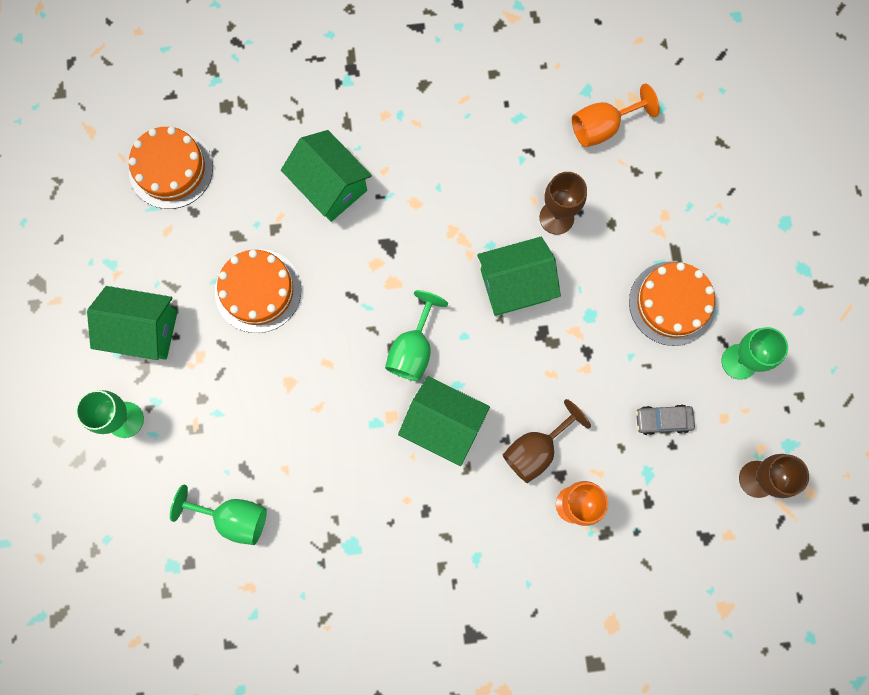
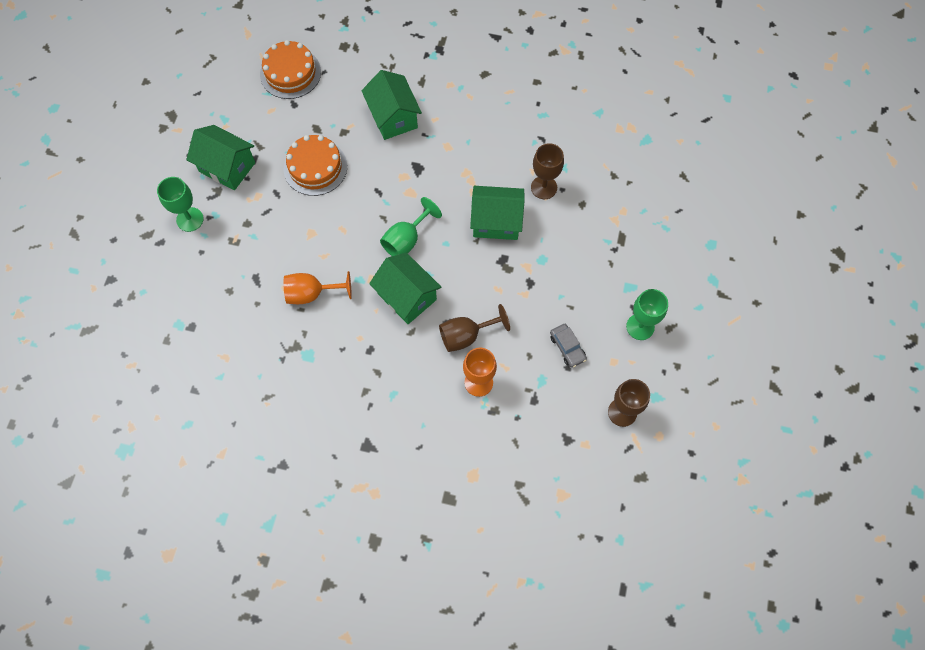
camera: 20 degrees right, 10 degrees down
green goblet [170,485,267,545] -> none
orange goblet [572,84,660,147] -> orange goblet moved to [283,271,352,304]
orange cake [629,261,716,346] -> none
grey car [636,404,695,435] -> grey car turned 135 degrees counterclockwise [550,324,587,368]

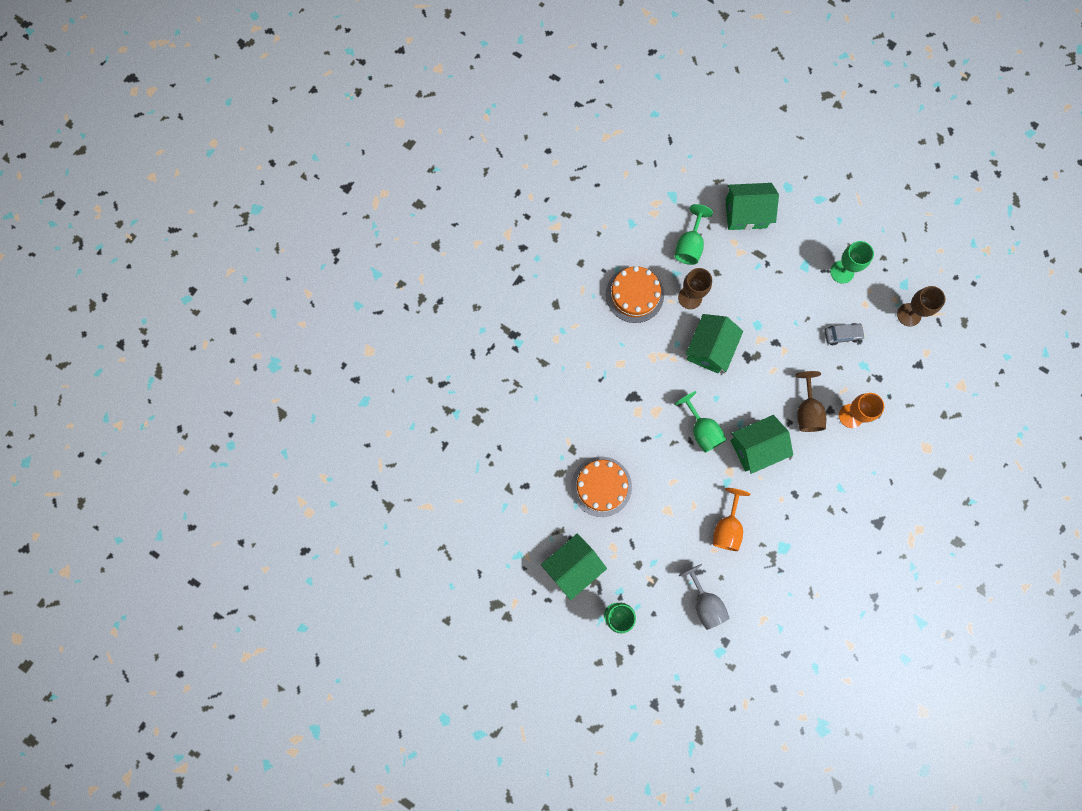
camera: 70 degrees left, 10 degrees up
orange cake [260,40,321,99] -> orange cake moved to [606,266,664,323]
green house [361,70,422,140] -> green house moved to [725,183,779,230]
none -> green goblet [675,204,713,265]
none -> grey goblet [679,564,730,630]

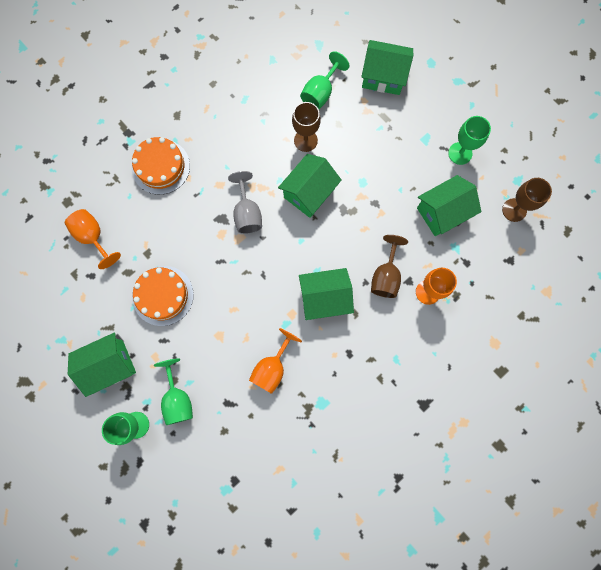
camera: 15 degrees right, 0 degrees up
orange cake [606,266,664,323] -> orange cake moved to [132,137,190,195]
green goblet [675,391,727,453] -> green goblet moved to [154,359,193,425]
grey goblet [679,564,730,630] -> grey goblet moved to [228,171,262,234]
grey car [824,323,865,345] -> green house [417,175,481,236]
none -> orange goblet [65,209,121,269]

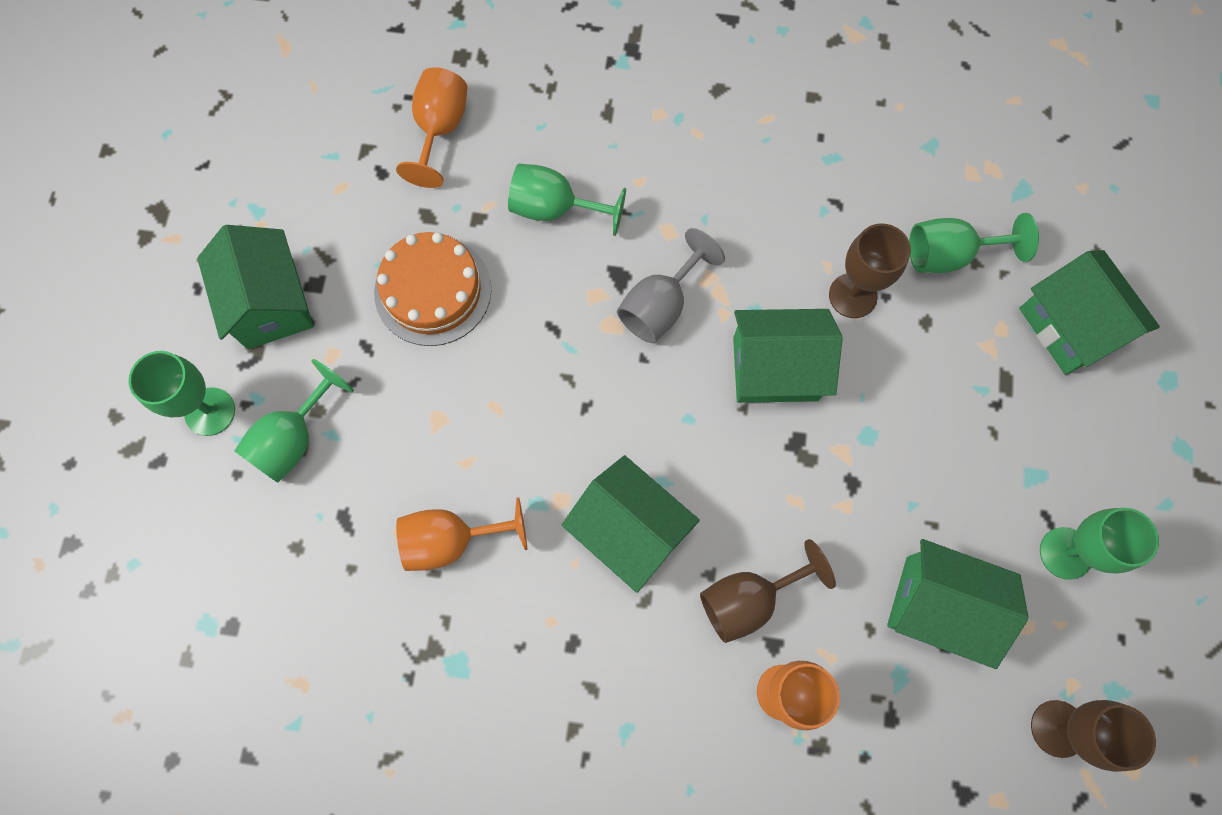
camera: 50 degrees right, 5 degrees down
green house [68,332,136,397] -> green house turned 45 degrees clockwise [197,225,313,349]
orange cake [132,137,190,195] -> none
none -> green goblet [508,164,626,236]

